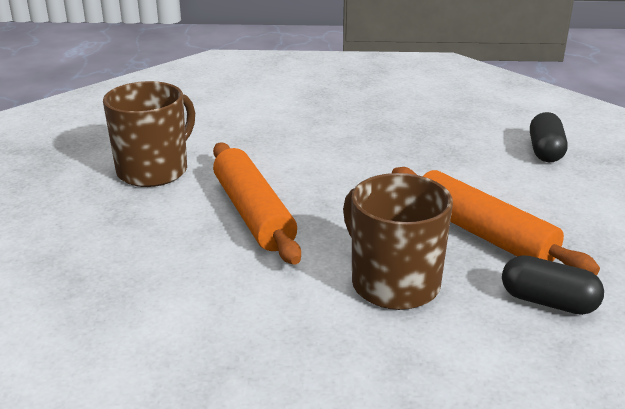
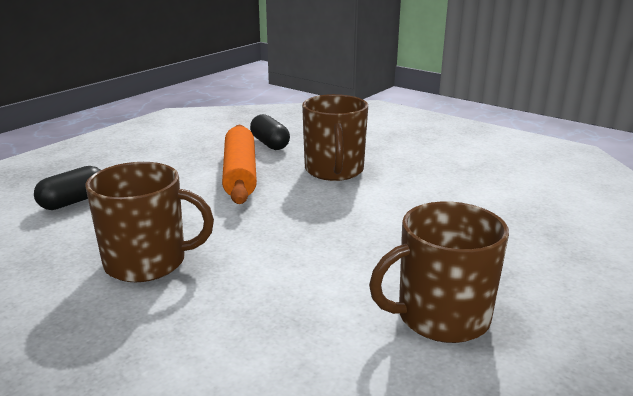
camera: 145 degrees left, 5 degrees down
orange rolling pin [213,143,301,265] -> none
none -> brown mug [85,162,214,282]

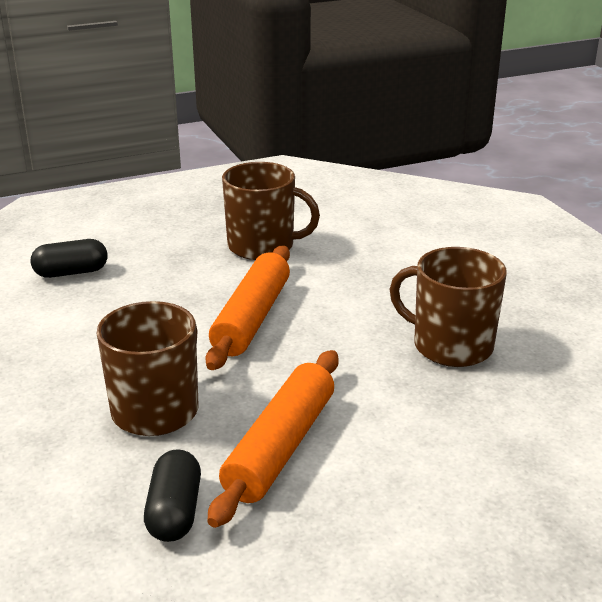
camera: 150 degrees left, 5 degrees up
black capsule [34,166,100,210] -> black capsule moved to [31,239,107,278]
none -> orange rolling pin [205,246,290,370]

